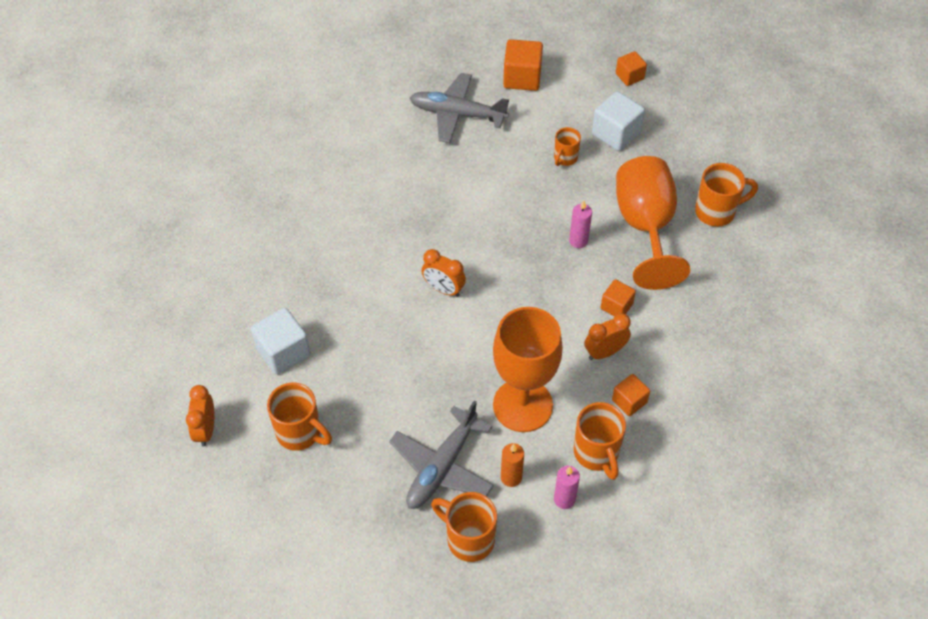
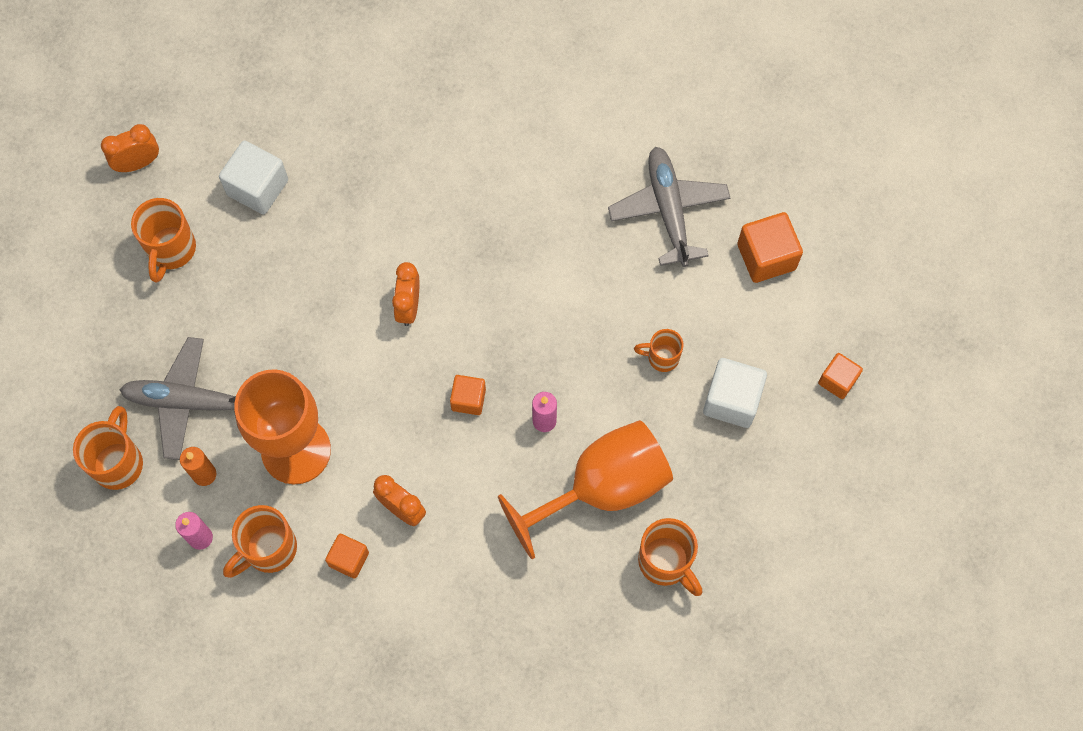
camera: 65 degrees right, 15 degrees up
orange cube [601,279,636,316] -> orange cube moved to [450,375,486,415]

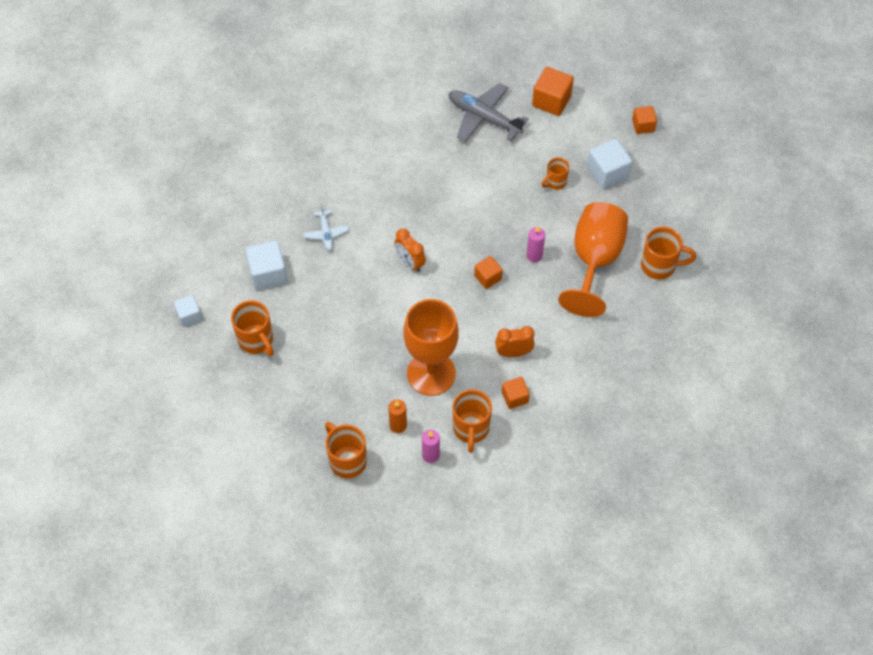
camera: 45 degrees left, 10 degrees down
orange clock [101,124,159,172] -> white cube [174,295,202,327]
grey plane [120,337,238,460] -> none
none -> white plane [304,204,349,251]

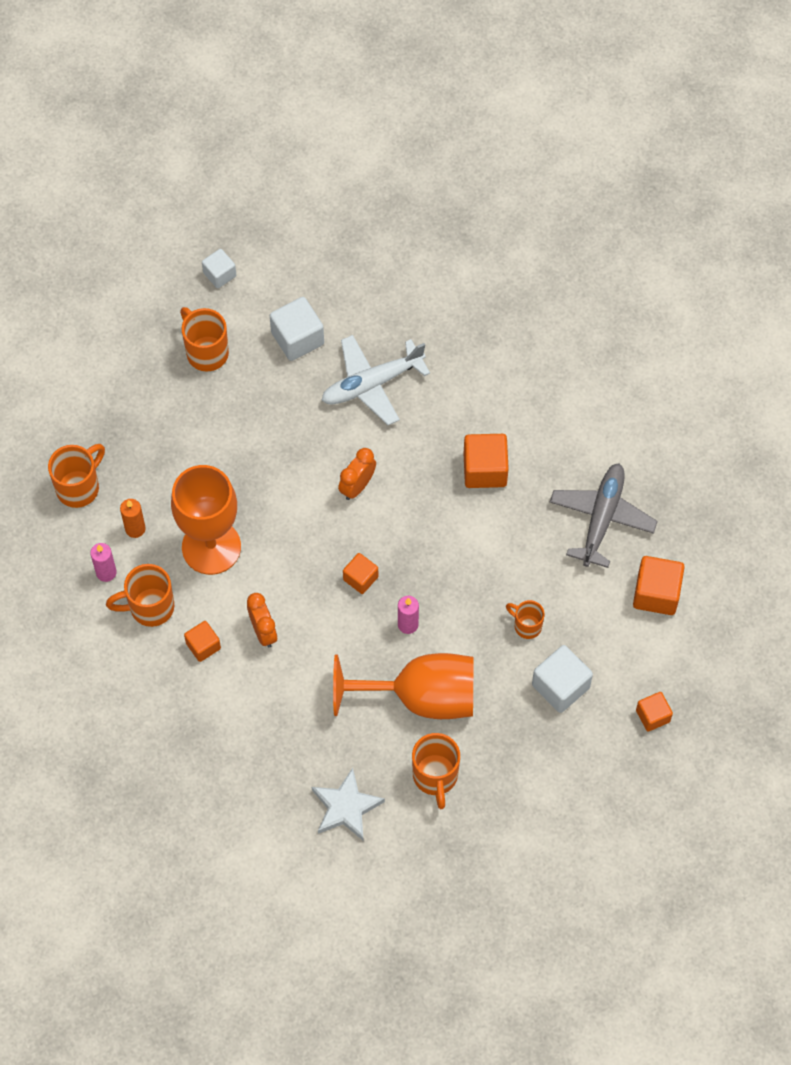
camera: 75 degrees right, 5 degrees up
orange mug [231,300,274,356] -> orange mug turned 105 degrees clockwise [180,307,229,372]
white plane [304,204,349,251] -> white plane [321,335,430,425], size x1.87
none -> white star [312,768,385,840]
none -> orange cube [463,434,509,488]

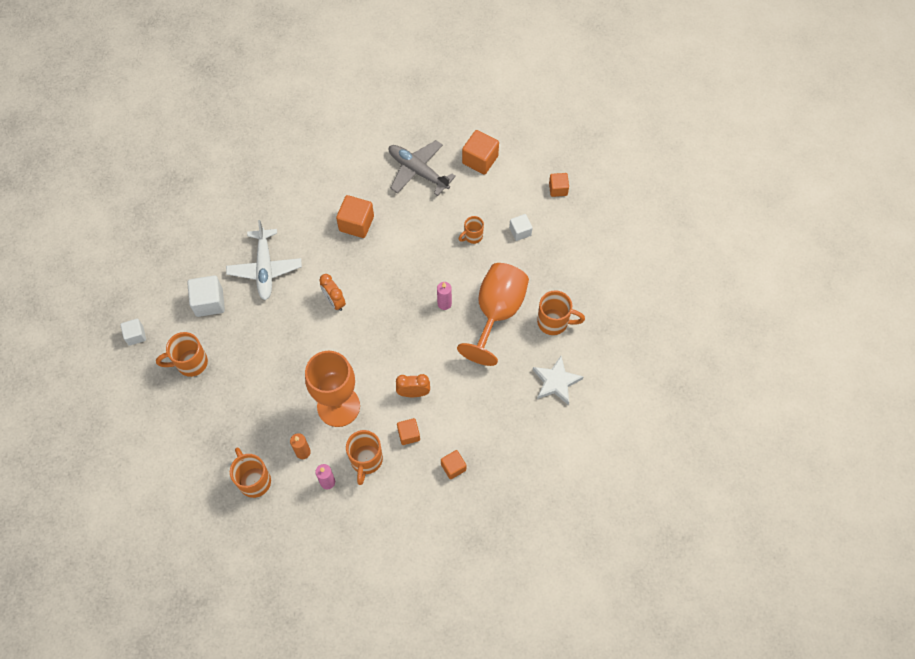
camera: 70 degrees left, 0 degrees up
orange cube [343,553,378,594] -> orange cube moved to [441,450,466,479]
white cube [532,645,593,713] -> white cube [509,214,533,241], size x0.62

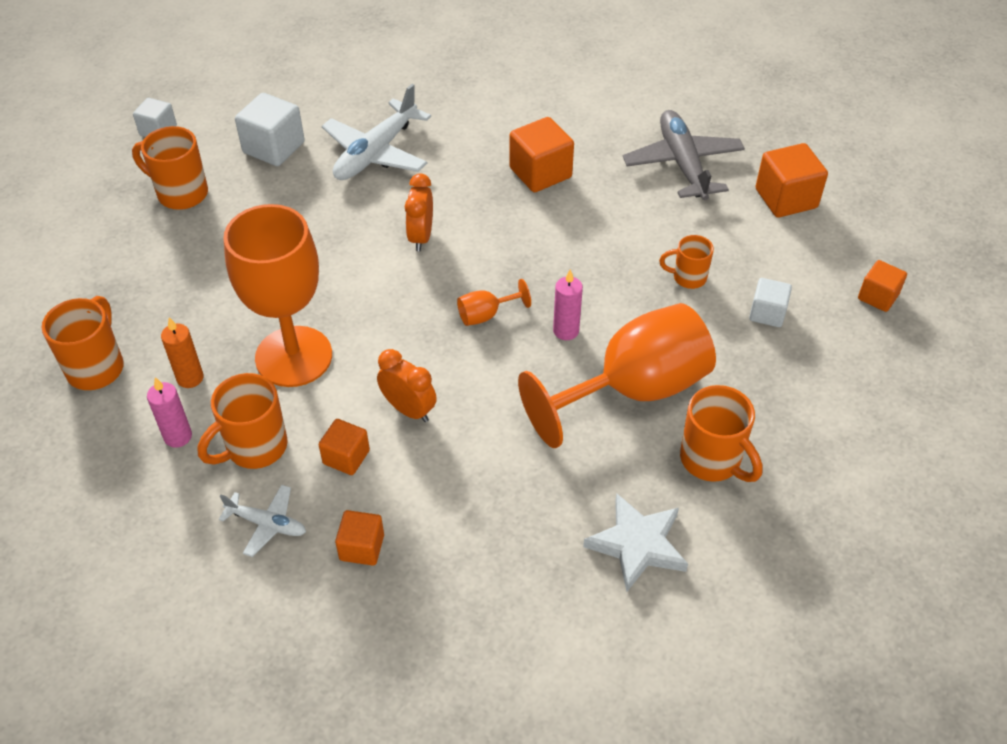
camera: 40 degrees right, 15 degrees down
none -> white plane [219,485,306,557]
none -> orange goblet [457,279,531,326]

